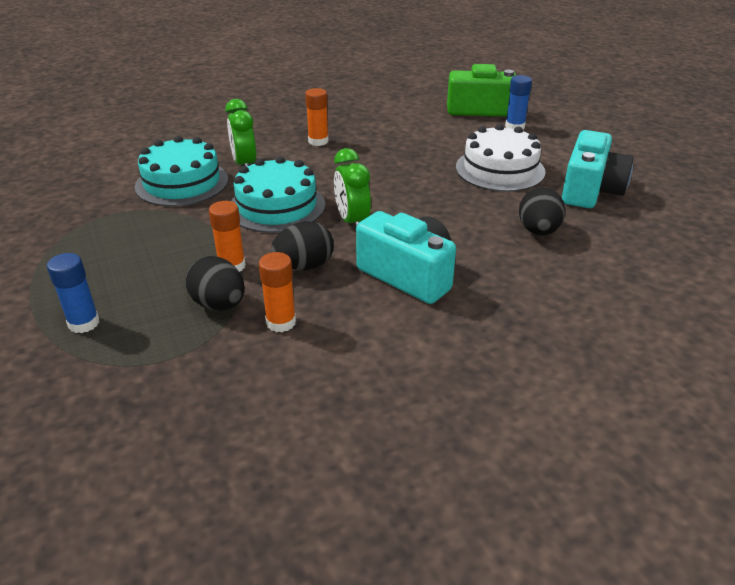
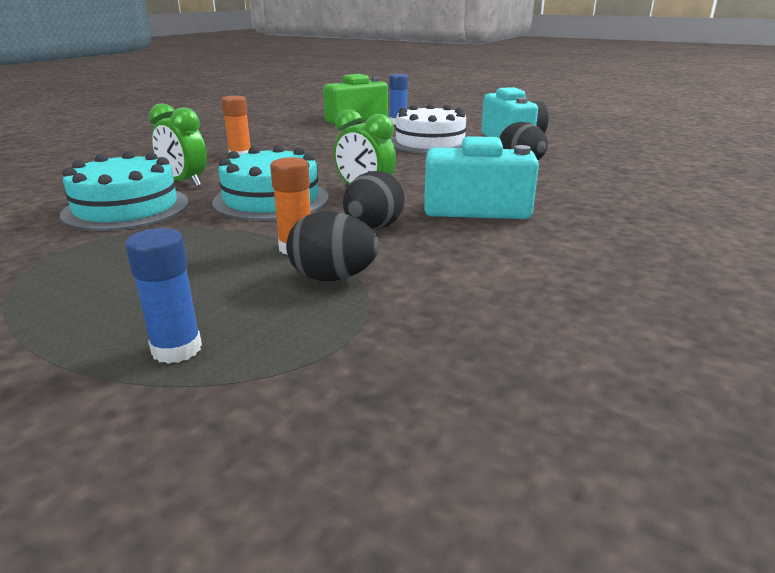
camera: 35 degrees left, 10 degrees down
orange glue stick [259,252,296,332] -> none

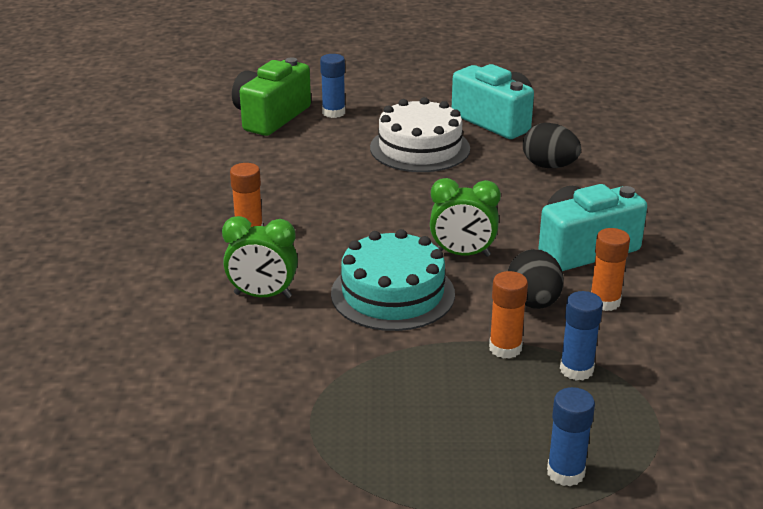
camera: 30 degrees left, 5 degrees up
turquoise cake [60,151,189,231] -> none
black egg [286,211,379,281] -> blue glue stick [560,291,603,381]
none -> orange glue stick [591,228,630,311]

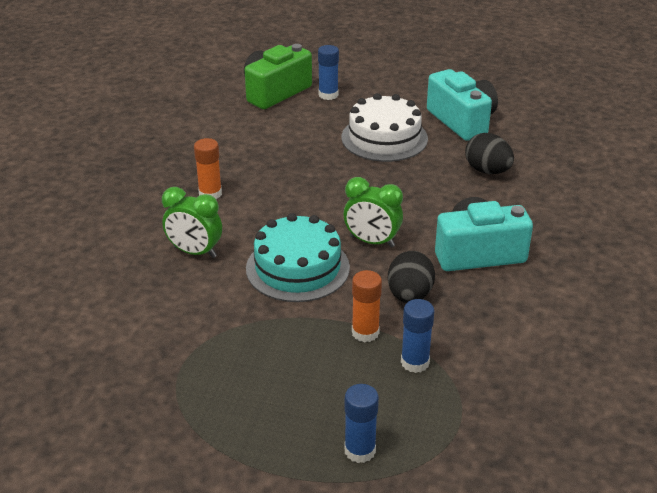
camera: 15 degrees right, 5 degrees up
orange glue stick [591,228,630,311] -> none

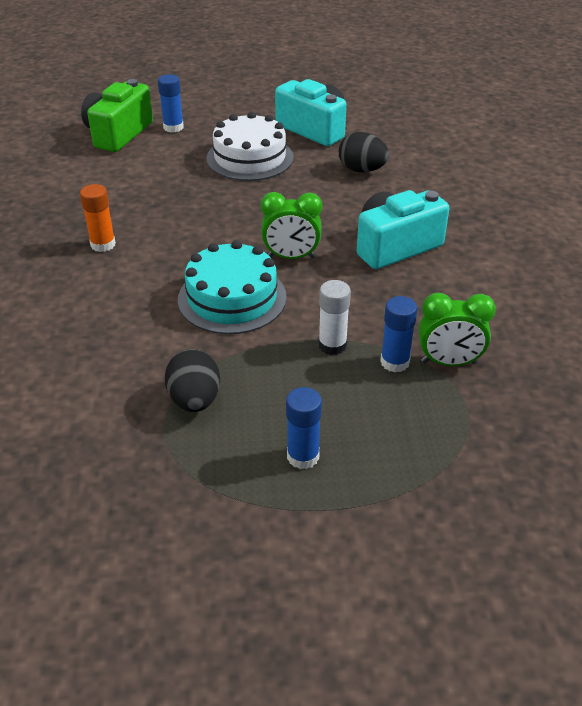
camera: 20 degrees left, 5 degrees up
green clock [162,187,222,258] -> green clock moved to [419,293,496,366]
blue glue stick [344,384,379,463] -> blue glue stick moved to [286,387,322,469]
orange glue stick [352,270,382,342] -> white glue stick [318,280,351,355]
black egg [388,251,435,303] -> black egg moved to [165,349,220,412]

